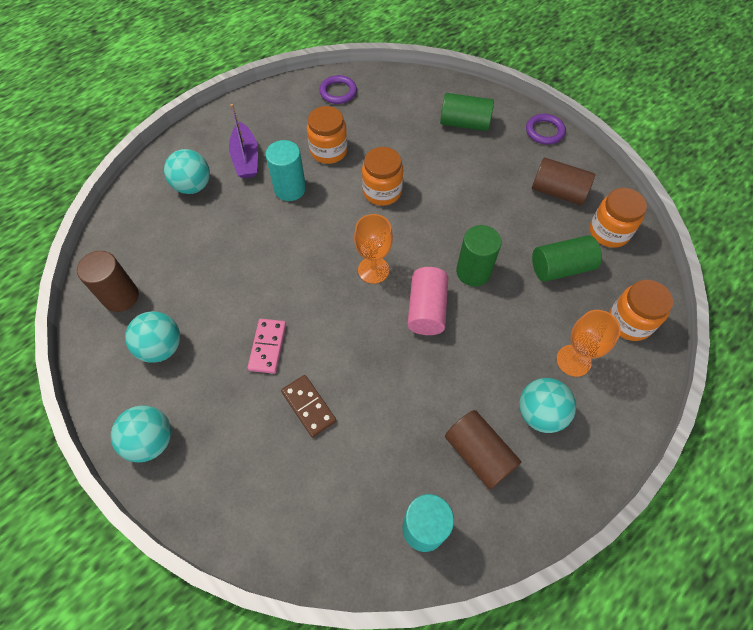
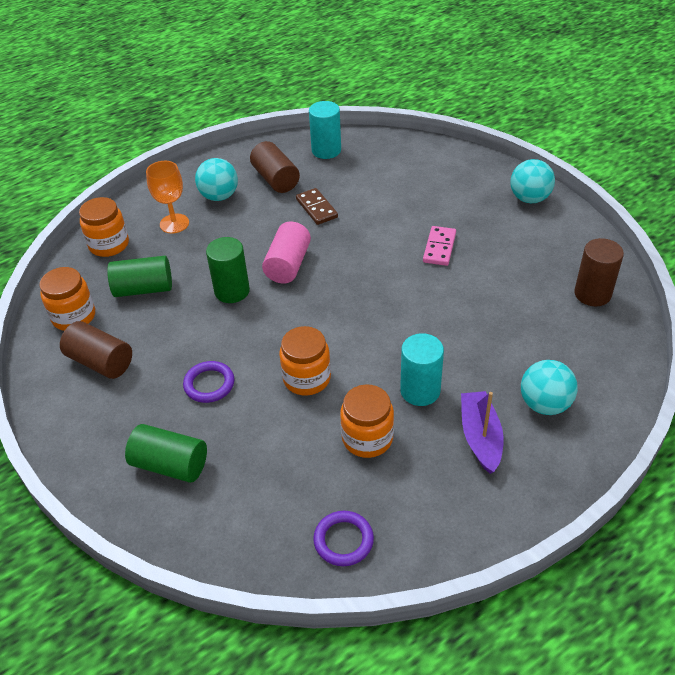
camera: 170 degrees left, 15 degrees down
turquoise ball [125,311,180,363] -> none
brown domino [281,375,337,437] -> brown domino moved to [296,188,338,225]
orange goblet [354,214,393,284] -> none
purple ring [526,114,566,145] -> purple ring moved to [183,361,234,403]

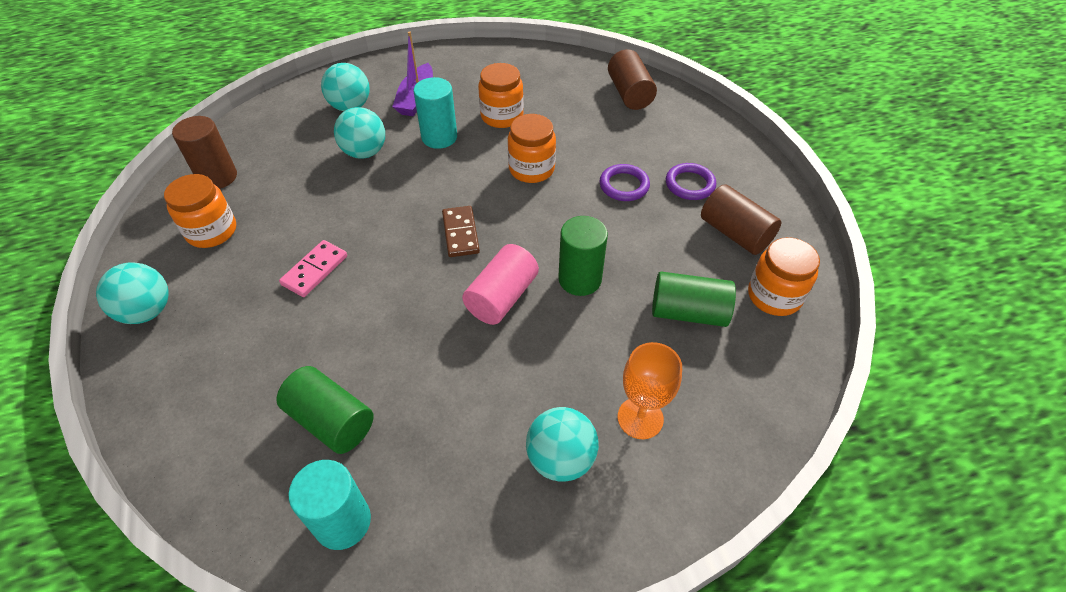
camera: 165 degrees left, 5 degrees up
orange jar [79,197,129,257] -> orange jar moved to [164,174,236,248]
green cylinder [125,424,207,483] -> green cylinder moved to [276,366,374,454]
brown cylinder [250,141,300,193] -> brown cylinder moved to [608,49,657,110]
brown domino [296,188,338,225] -> brown domino moved to [442,206,480,257]
purple ring [313,511,374,566] -> purple ring moved to [666,163,716,200]
none -> turquoise ball [334,107,385,159]

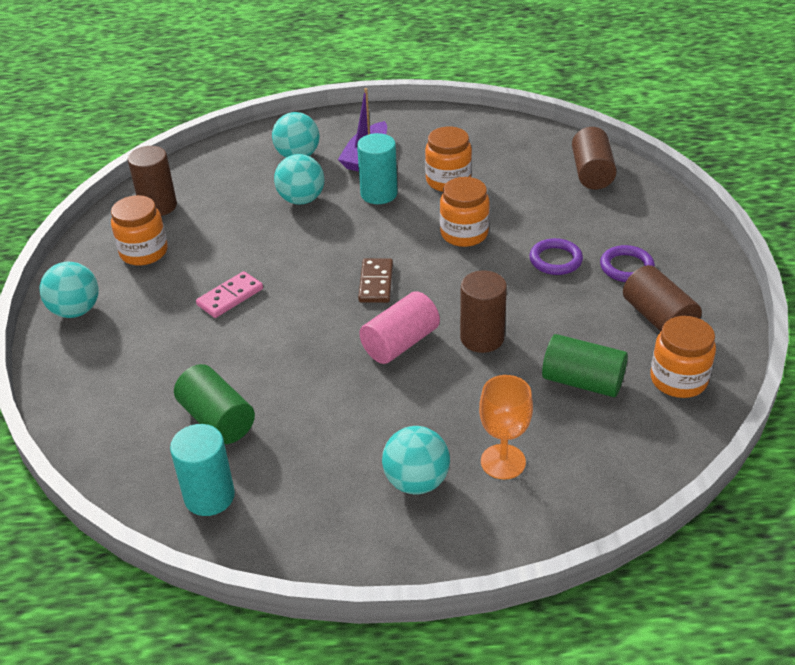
camera: 15 degrees right, 10 degrees down
green cylinder [558,216,608,296] -> brown cylinder [460,270,507,353]

